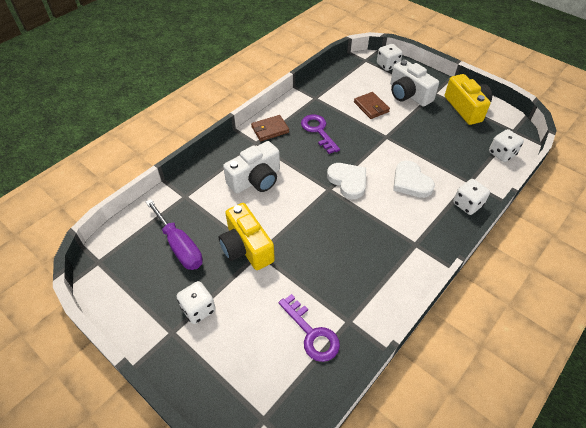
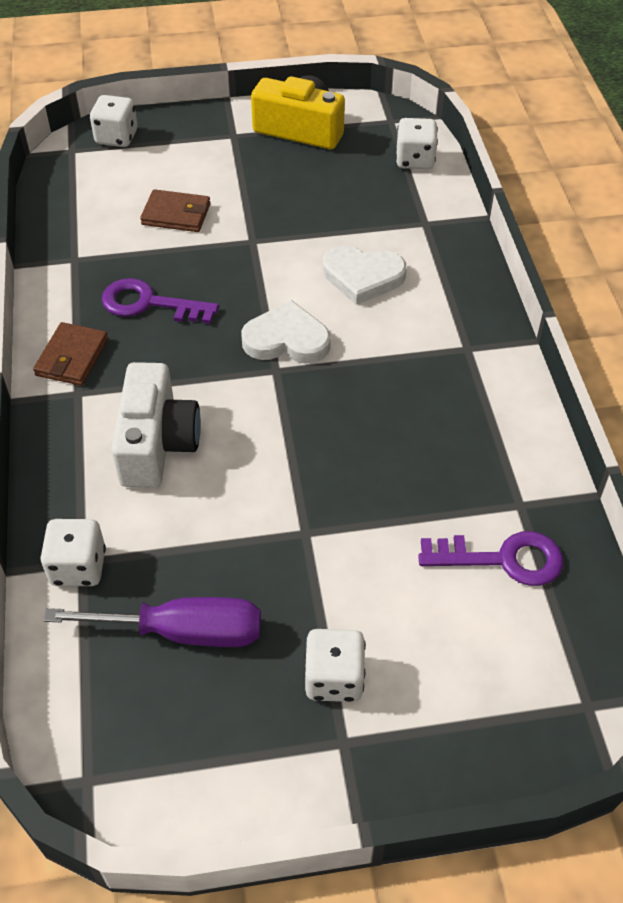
camera: 50 degrees left, 0 degrees up
yellow camera [218,203,275,270] -> none
white camera [390,60,439,107] -> none
white dice [453,179,490,215] -> white dice moved to [40,519,106,586]

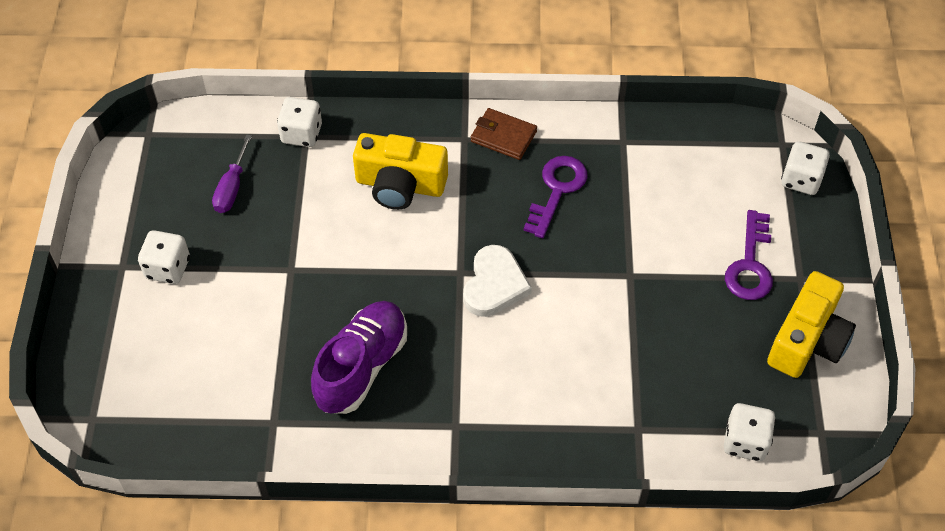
camera: 100 degrees right, 5 degrees up
purple screwdriver [43,597,261,647] -> purple screwdriver [212,134,252,213], size x0.65
white camera [111,362,201,488] -> yellow camera [353,133,448,210]
brown wallet [140,189,211,232] -> none
white heart [323,245,407,305] -> none
purple key [418,531,563,586] -> purple key moved to [725,210,773,300]
none -> purple shoe [311,301,407,414]

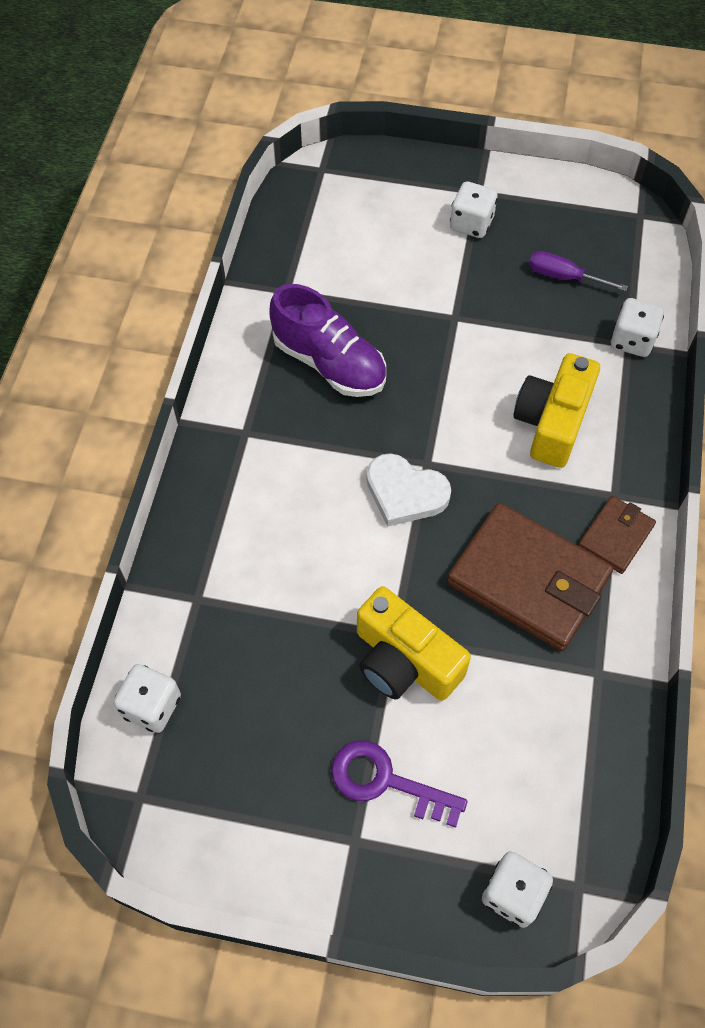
camera: 100 degrees right, 5 degrees up
purple key [523,156,588,238] -> brown wallet [447,503,613,651]
yellow camera [767,271,856,378] -> yellow camera moved to [357,586,471,701]

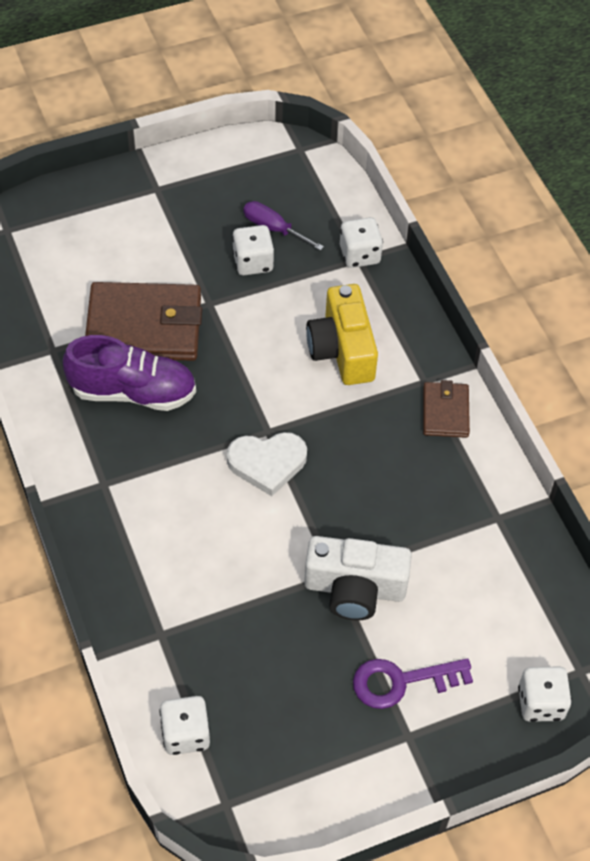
camera: 35 degrees left, 5 degrees down
yellow camera [357,586,471,701] -> white camera [304,536,412,621]
brown wallet [447,503,613,651] -> brown wallet moved to [85,282,202,361]
white dice [450,181,498,238] -> white dice moved to [232,225,274,275]
purple screwdriver [529,251,628,291] -> purple screwdriver turned 45 degrees clockwise [243,201,324,251]

